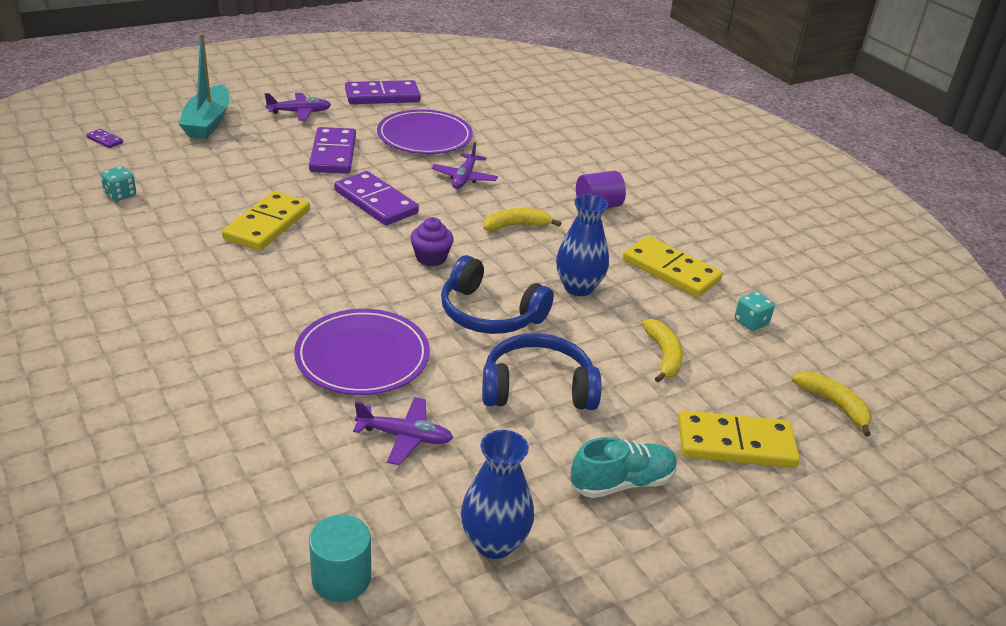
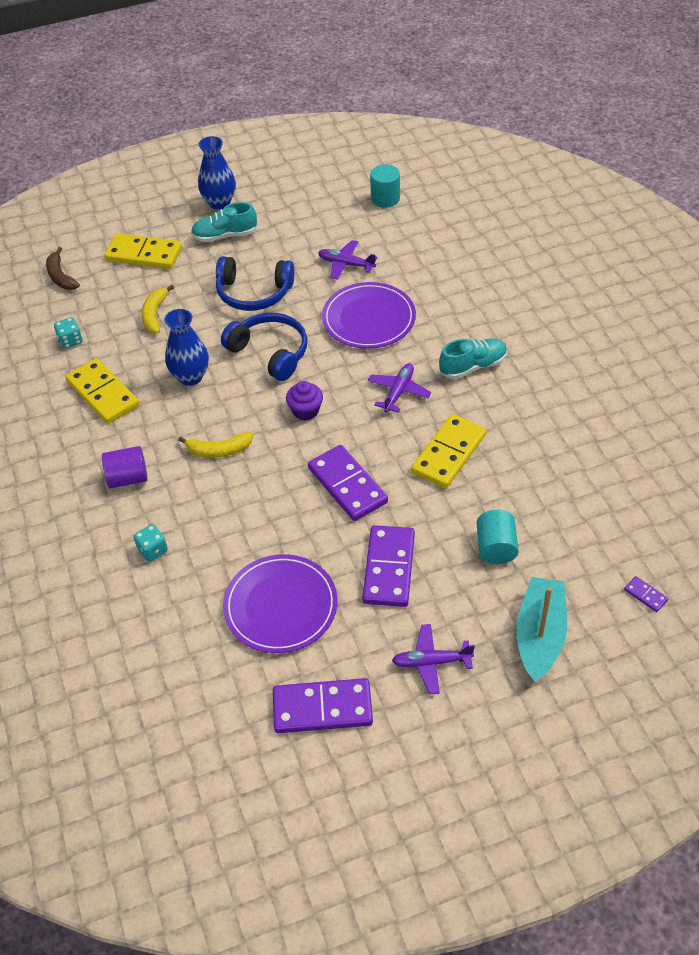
camera: 165 degrees left, 15 degrees up
turquoise dice [100,166,136,201] -> turquoise dice moved to [134,524,168,562]
purple plane [431,142,498,189] -> purple plane moved to [368,363,431,413]
blue vase [461,430,534,559] -> blue vase moved to [198,136,236,209]
yellow banana [791,372,872,436] -> brown banana [46,247,80,290]
none -> turquoise shoe [439,339,507,379]
none -> turquoise cylinder [476,510,519,564]

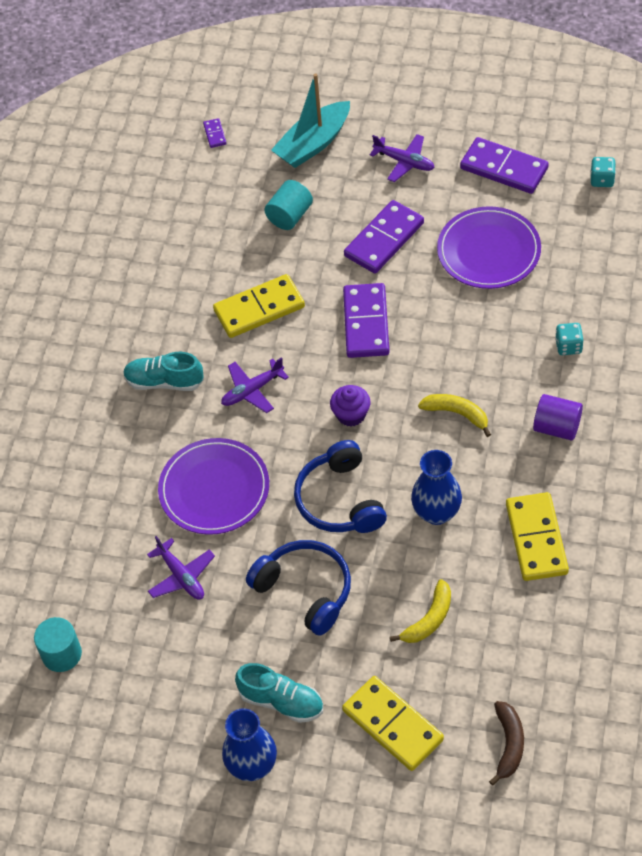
camera: 145 degrees left, 5 degrees up
turquoise dice [54,317,83,349] -> turquoise dice moved to [590,157,616,187]

